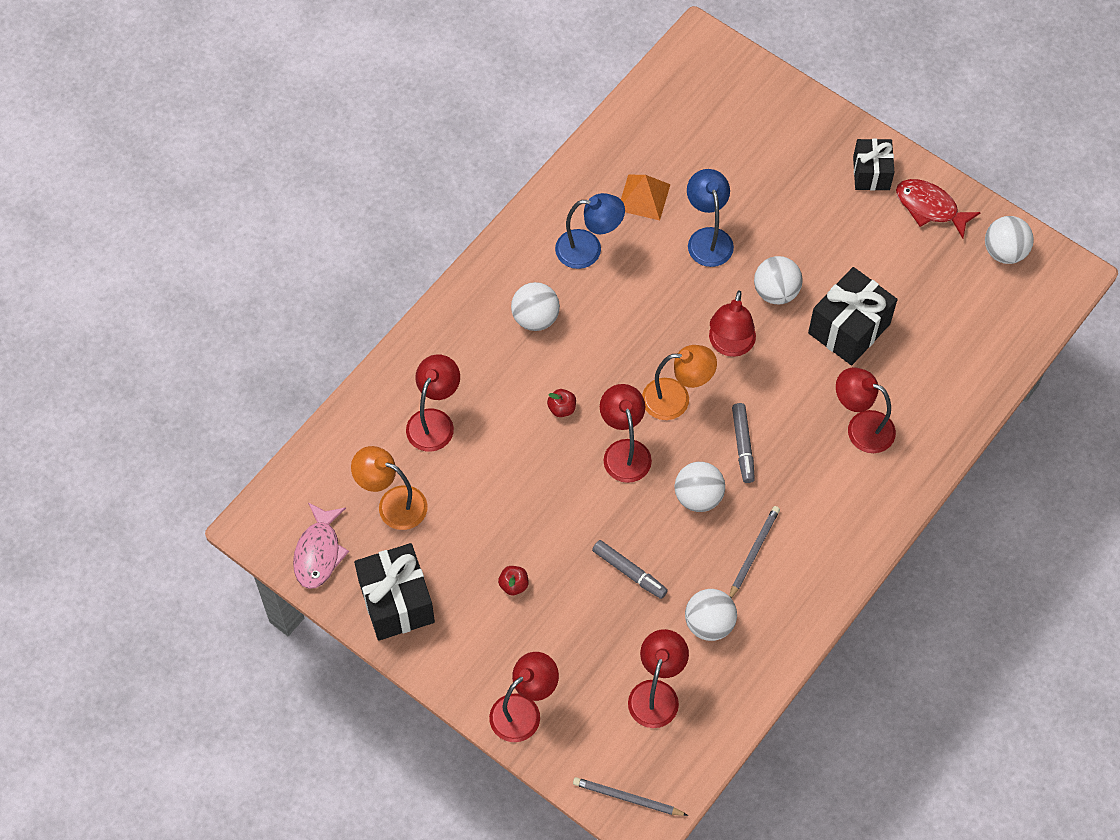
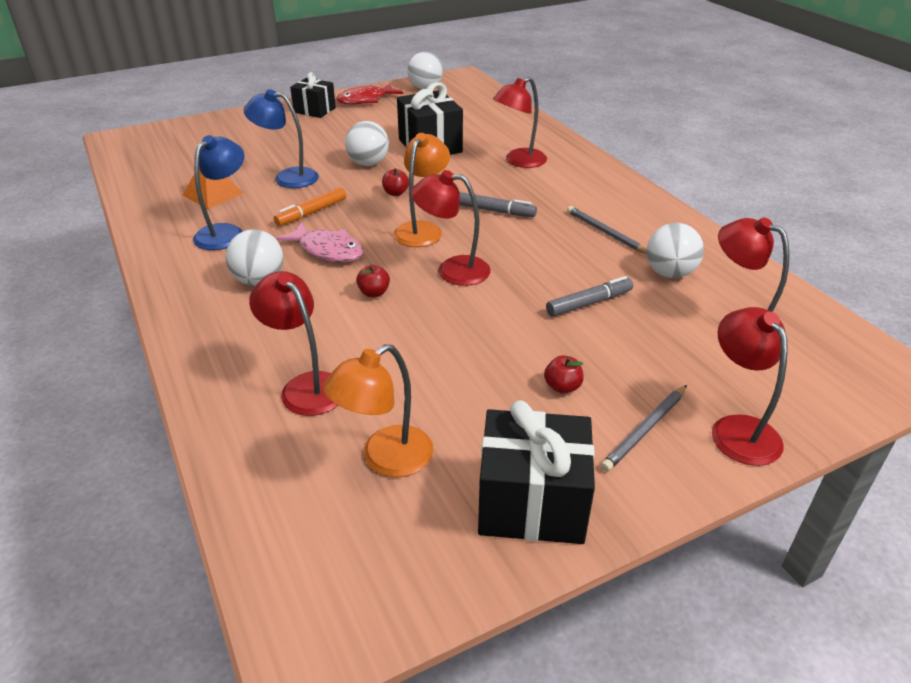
camera: 65 degrees left, 25 degrees down
pink fish [293,502,349,589] -> pink fish moved to [275,222,363,262]
grey pencil [573,777,688,816] -> grey pencil moved to [601,385,687,472]
white ball [675,462,725,512] -> none
red lamp [709,290,756,357] -> red apple [382,168,409,196]
none -> orange marker [274,187,346,226]

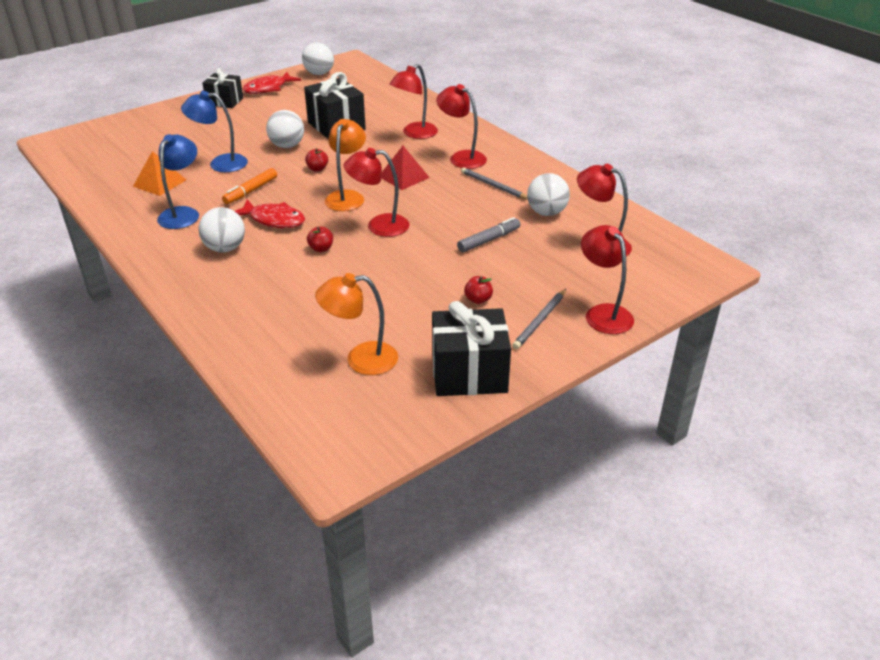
camera: 10 degrees left, 0 degrees up
red lamp [249,271,338,416] -> red lamp moved to [436,84,487,169]
pink fish [275,222,363,262] -> red fish [235,199,305,228]
orange lamp [323,344,433,477] -> orange lamp turned 45 degrees clockwise [315,273,398,375]
grey marker [459,192,537,217] -> red pyramid [382,146,430,190]

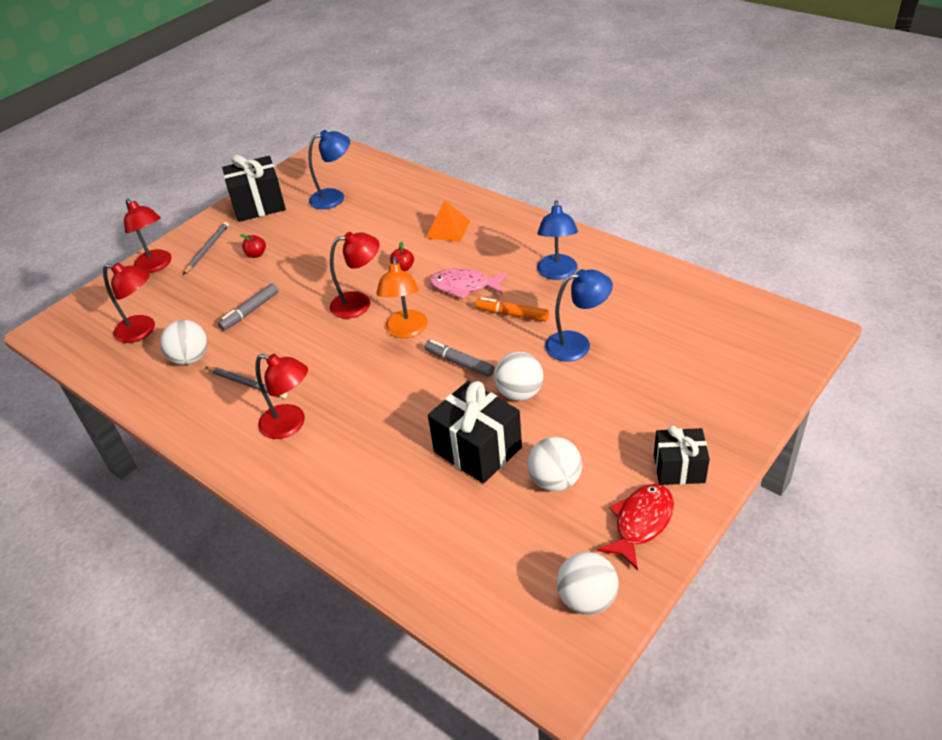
camera: 170 degrees right, 5 degrees up
orange pyramid [133,151,186,196] -> orange pyramid moved to [426,200,470,242]
white ball [199,207,245,252] -> white ball moved to [528,437,582,491]
orange marker [222,168,277,204] -> orange marker turned 90 degrees counterclockwise [476,297,549,321]
red fish [235,199,305,228] -> pink fish [430,268,507,299]
red apple [305,148,328,172] -> grey marker [425,340,494,377]
orange lamp [315,273,398,375] -> blue lamp [308,130,350,209]
red pyramid [382,146,430,190] -> none
red lamp [390,64,438,139] -> none

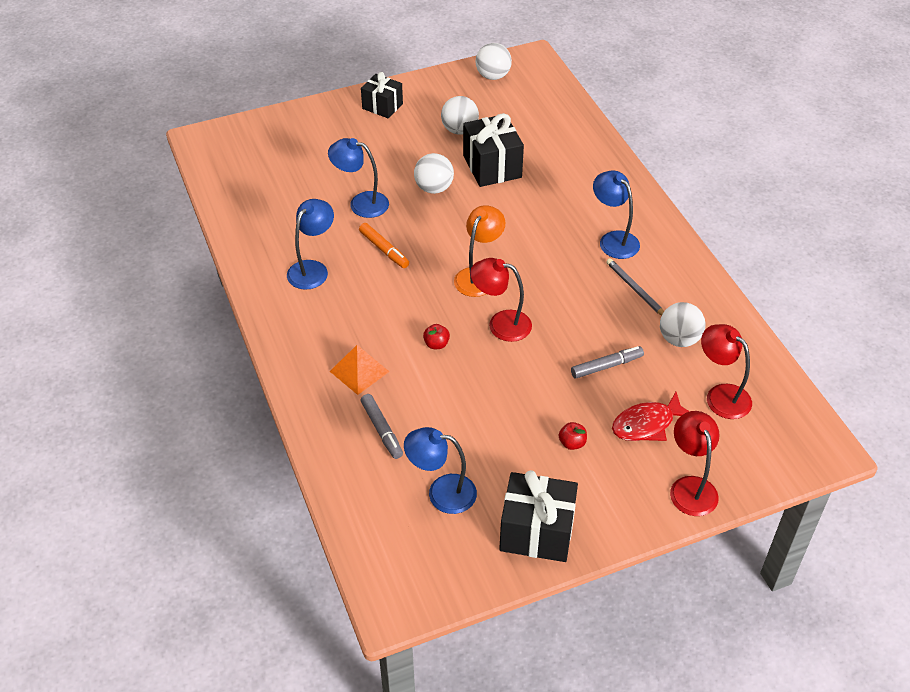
camera: 155 degrees left, 5 degrees up
grey pencil [183,222,229,275] -> none
red lamp [255,354,308,439] -> blue lamp [593,170,640,259]
grey marker [425,340,494,377] -> grey marker moved to [361,394,403,459]
pink fish [430,268,507,299] -> none
red fish [597,484,674,570] -> red fish moved to [612,392,690,441]

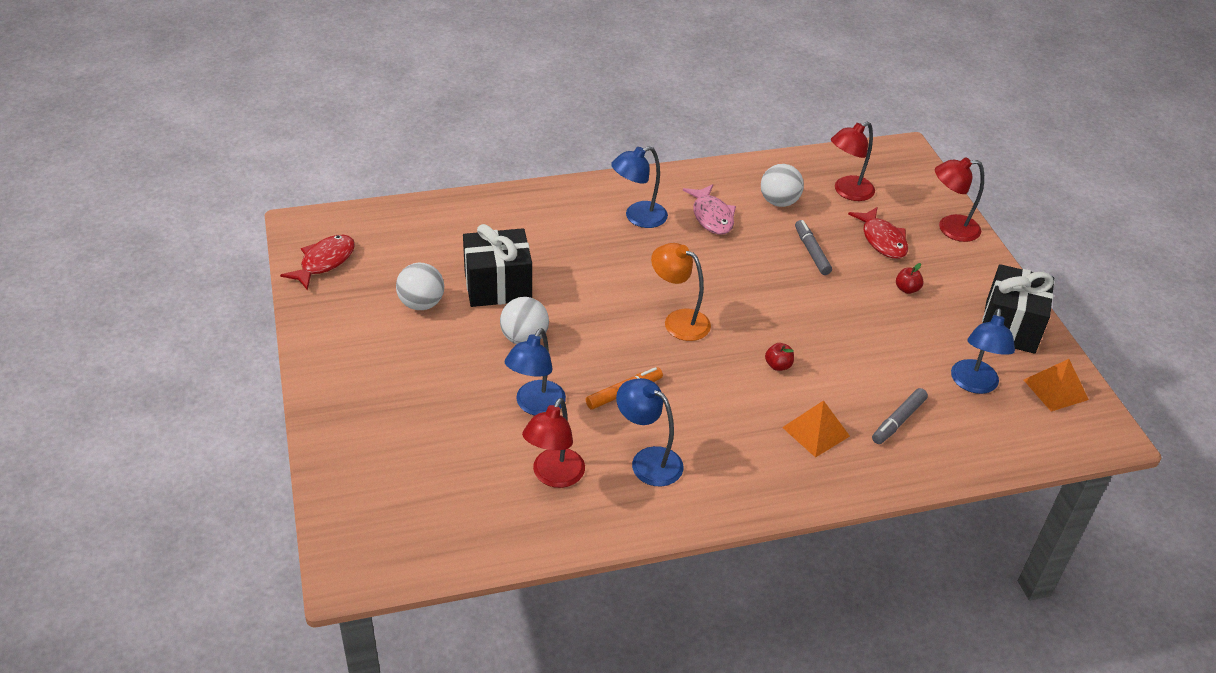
camera: 85 degrees left, 5 degrees down
black gift [361,72,403,118] -> none
grey marker [361,394,403,459] -> grey marker turned 150 degrees clockwise [872,388,928,444]
red lamp [470,258,532,342] -> red lamp moved to [522,398,585,488]
white ball [476,43,512,80] -> red fish [280,235,355,290]
grey pencil [606,258,664,316] -> pink fish [683,184,736,235]
none -> orange pyramid [1024,359,1089,411]

